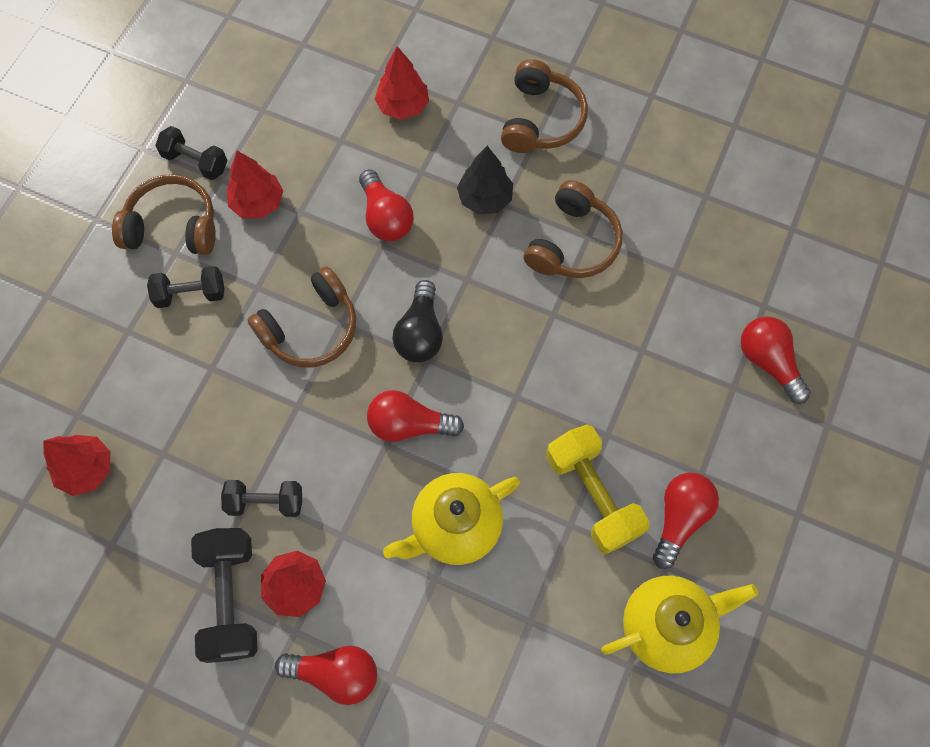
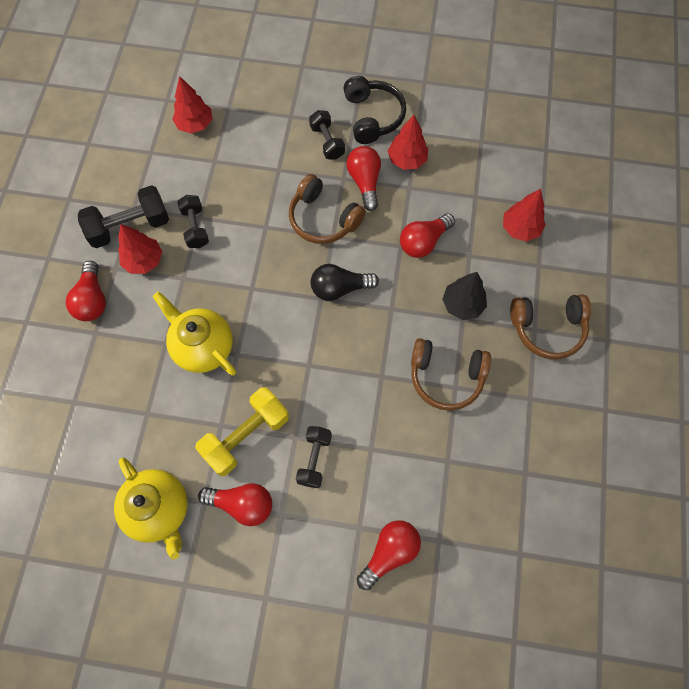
camera: 75 degrees right, 0 degrees up
brown headphones [112,174,216,255] -> black headphones [343,76,406,144]
black dumbbell [155,126,228,180] -> black dumbbell moved to [296,426,332,488]
red light bulb [367,390,464,442] -> red light bulb moved to [346,146,381,211]

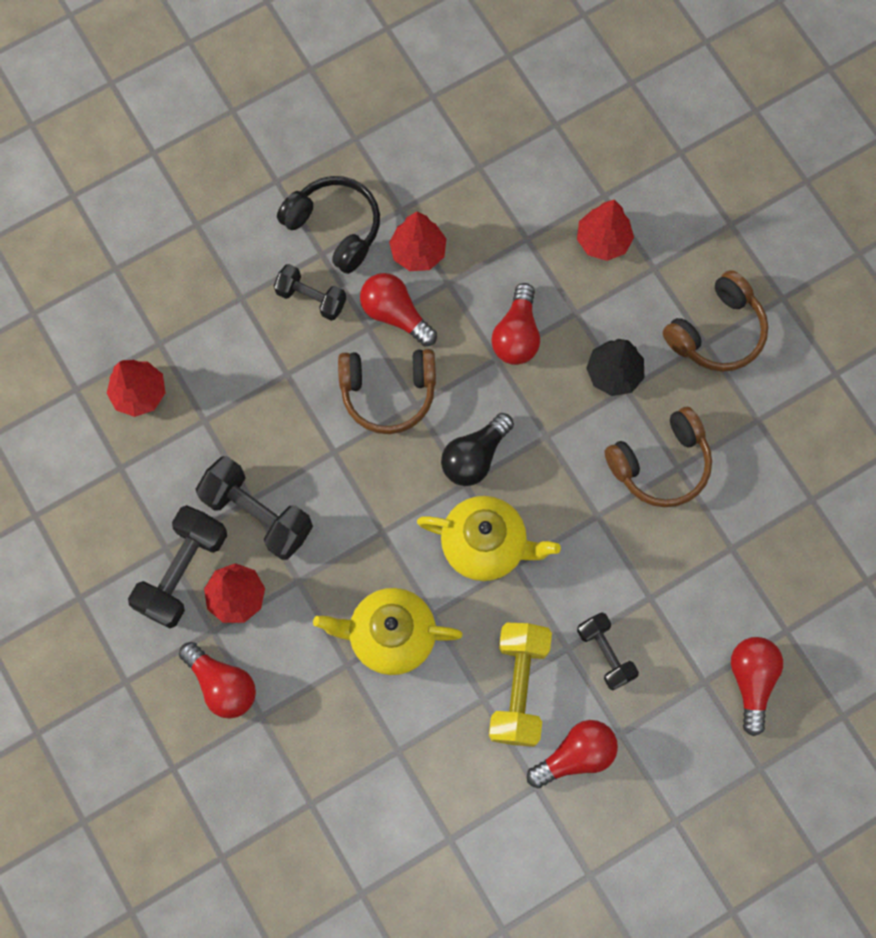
camera: 40 degrees left, 5 degrees up
yellow teapot [114,458,188,560] -> yellow teapot moved to [417,496,561,581]
black dumbbell [177,195,209,248] -> black dumbbell [196,456,313,560], size x1.59

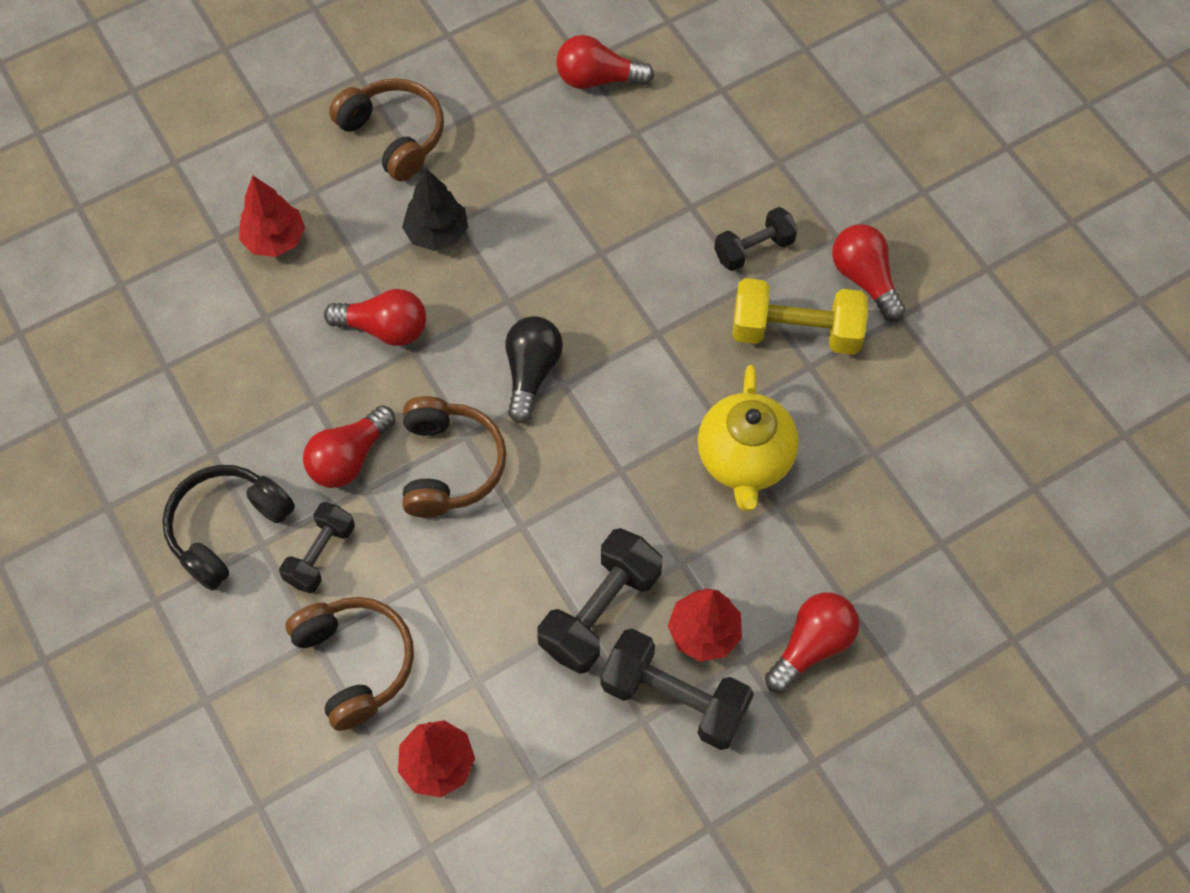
camera: 90 degrees left, 10 degrees down
red tree [389,212,446,271] -> none
yellow teapot [417,496,561,581] -> none
black light bulb [441,413,514,486] -> black light bulb turned 120 degrees counterclockwise [505,316,563,423]
brown headphones [605,407,712,507] -> brown headphones moved to [285,597,414,731]
red light bulb [731,637,783,736] -> red light bulb moved to [556,35,654,89]

